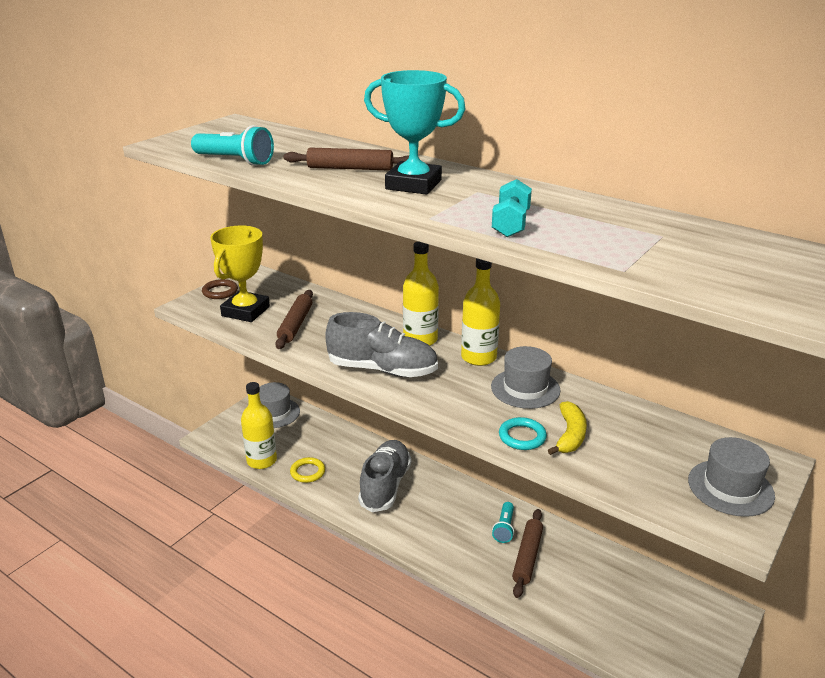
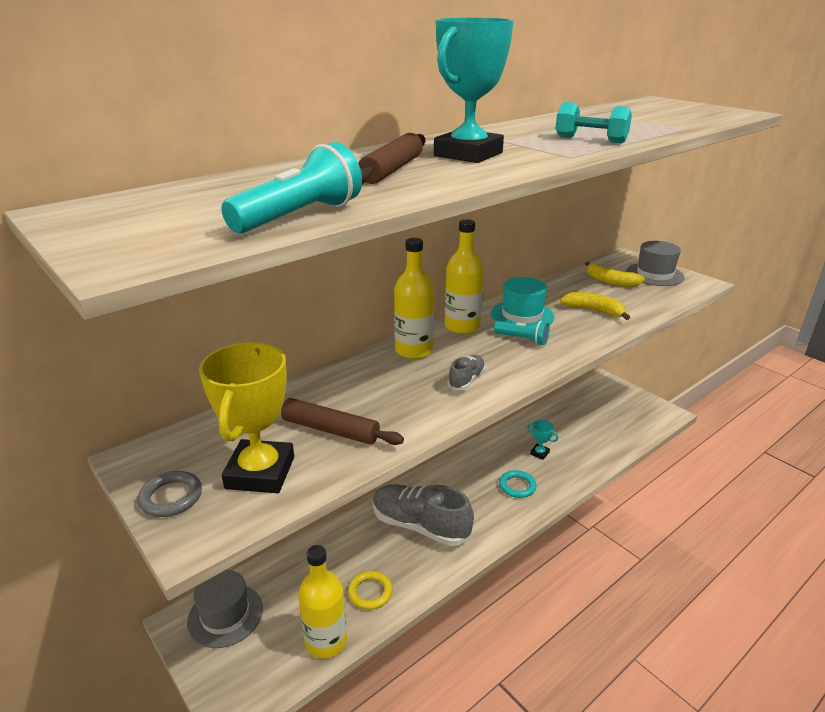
camera: 75 degrees left, 0 degrees up
brown ring [202,279,238,299] -> grey ring [138,471,202,517]
yellow trophy [210,226,270,322] -> yellow trophy turned 60 degrees clockwise [199,342,294,493]
grey shoe [325,312,438,377] -> grey shoe [448,355,486,390], size x0.46
grey hat [491,346,560,409] -> turquoise hat [491,277,554,325]
turquoise flashlight [492,502,514,543] -> turquoise flashlight moved to [494,321,550,345]
turquoise ring [499,417,547,450] -> turquoise ring moved to [499,470,537,498]
brown rolling pin [512,509,543,598] -> turquoise trophy [527,420,558,460]
none -> yellow banana [585,262,645,287]

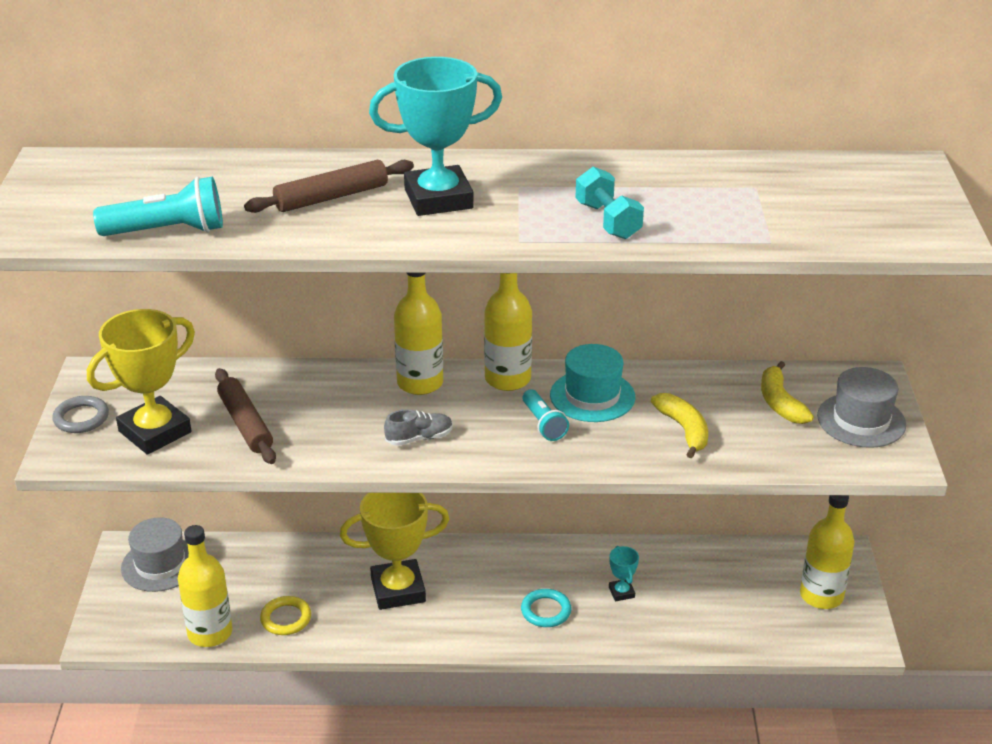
camera: 40 degrees right, 5 degrees up
grey shoe [373,484,474,546] -> yellow trophy [340,493,449,610]
none -> yellow bottle [800,495,855,609]

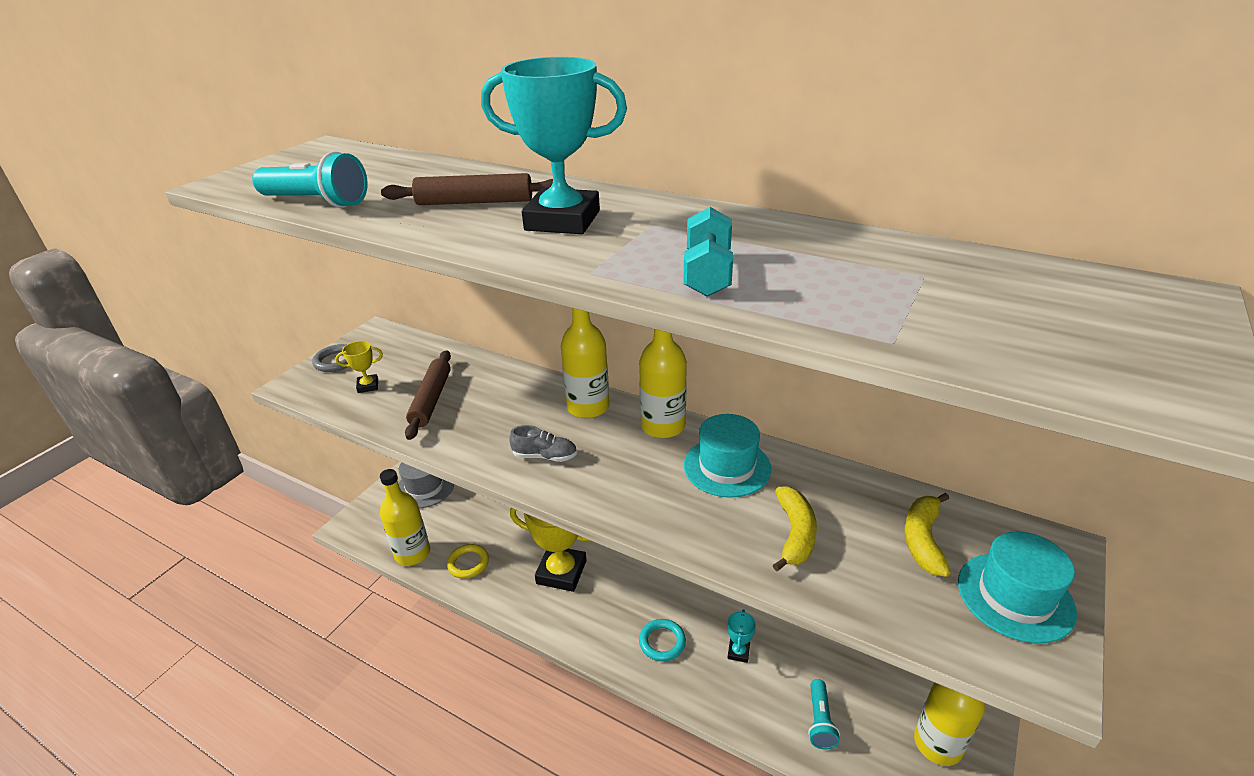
camera: 30 degrees right, 0 degrees up
yellow trophy [87,309,195,454] -> yellow trophy [335,341,383,393], size x0.44
turquoise flashlight [522,389,569,441] -> turquoise flashlight moved to [808,679,840,749]
grey hat [817,367,906,448] -> turquoise hat [958,532,1077,643]

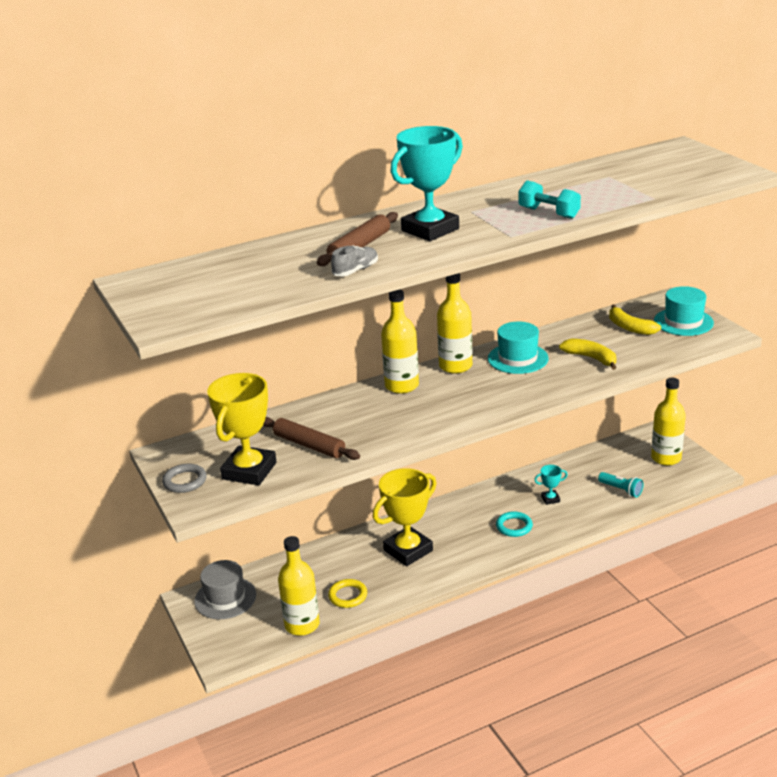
camera: 55 degrees left, 5 degrees down
turquoise flashlight [252,151,368,208] -> none
yellow trophy [335,341,383,393] -> yellow trophy [207,373,277,486], size x2.25
grey shoe [509,425,577,462] -> grey shoe moved to [331,245,378,276]
turquoise trophy [727,609,756,663] -> turquoise trophy turned 60 degrees counterclockwise [534,465,568,505]

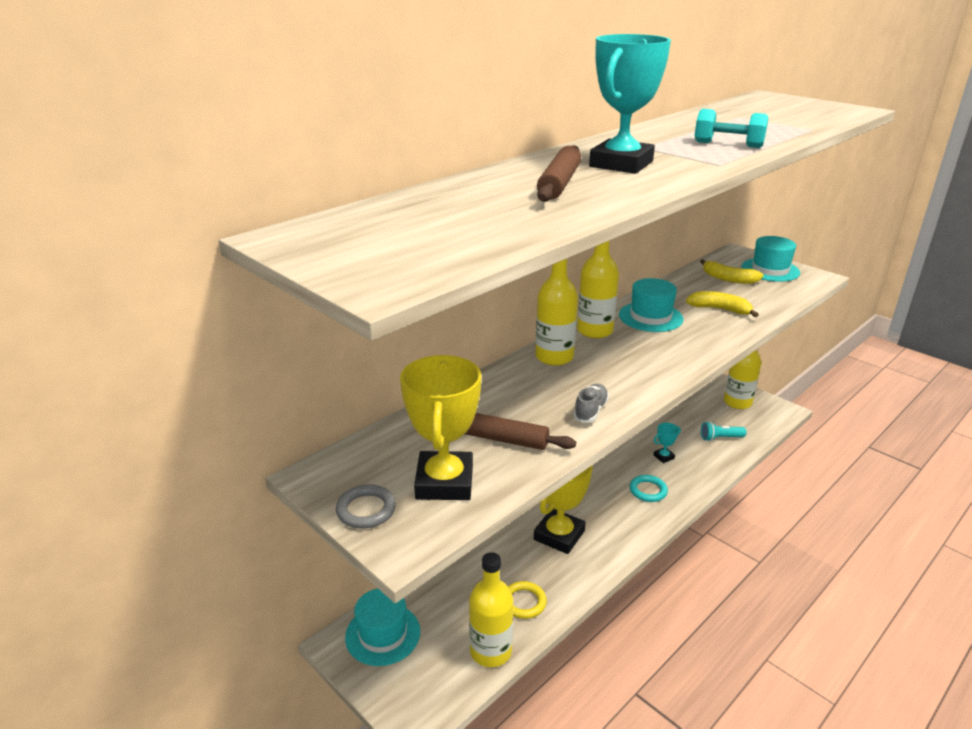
camera: 20 degrees left, 0 degrees up
grey hat [194,560,256,619] -> turquoise hat [345,589,420,666]
grey shoe [331,245,378,276] -> grey shoe moved to [573,384,609,423]
turquoise flashlight [598,472,643,497] -> turquoise flashlight turned 150 degrees clockwise [701,421,746,441]

